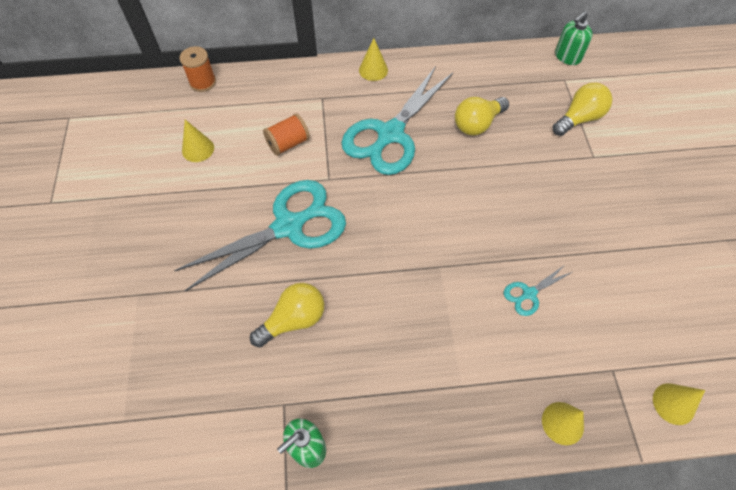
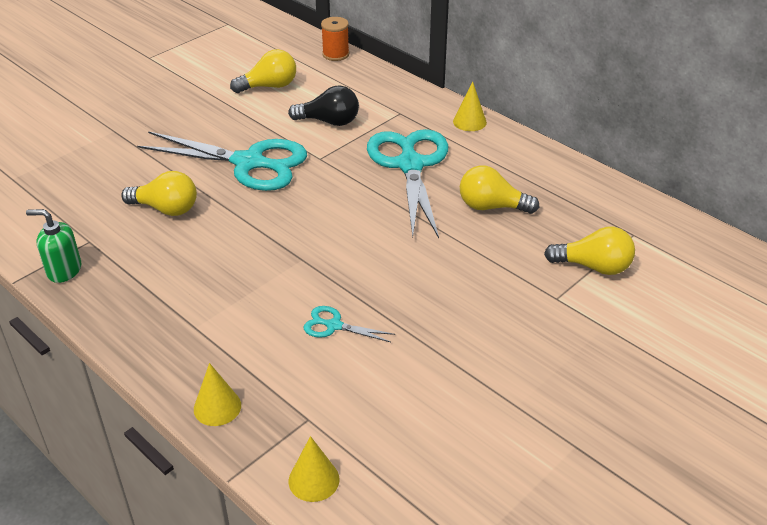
camera: 50 degrees right, 20 degrees down
yellow cone [182,120,214,162] -> yellow light bulb [230,49,296,93]
orange spool [263,113,310,156] -> black light bulb [288,86,359,126]
turquoise scissors [341,66,453,175] -> turquoise scissors turned 90 degrees clockwise [367,129,448,238]
green soap dispenser [555,11,593,65] -> none

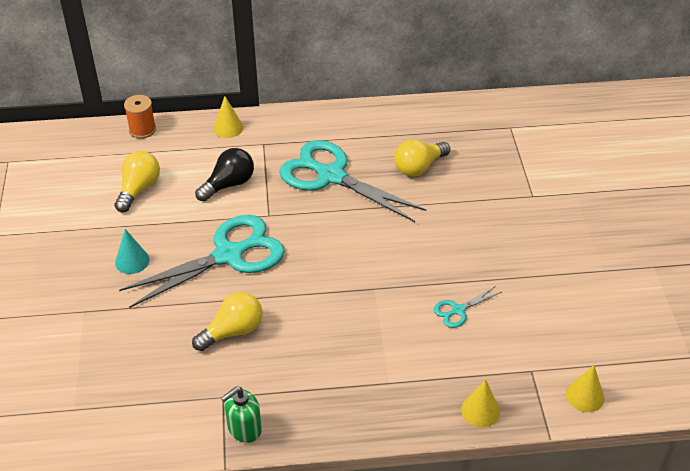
camera: 50 degrees left, 5 degrees up
yellow cone [453,82,487,131] -> yellow cone moved to [213,96,243,138]
yellow light bulb [544,227,635,275] -> none
none -> turquoise cone [115,229,149,274]

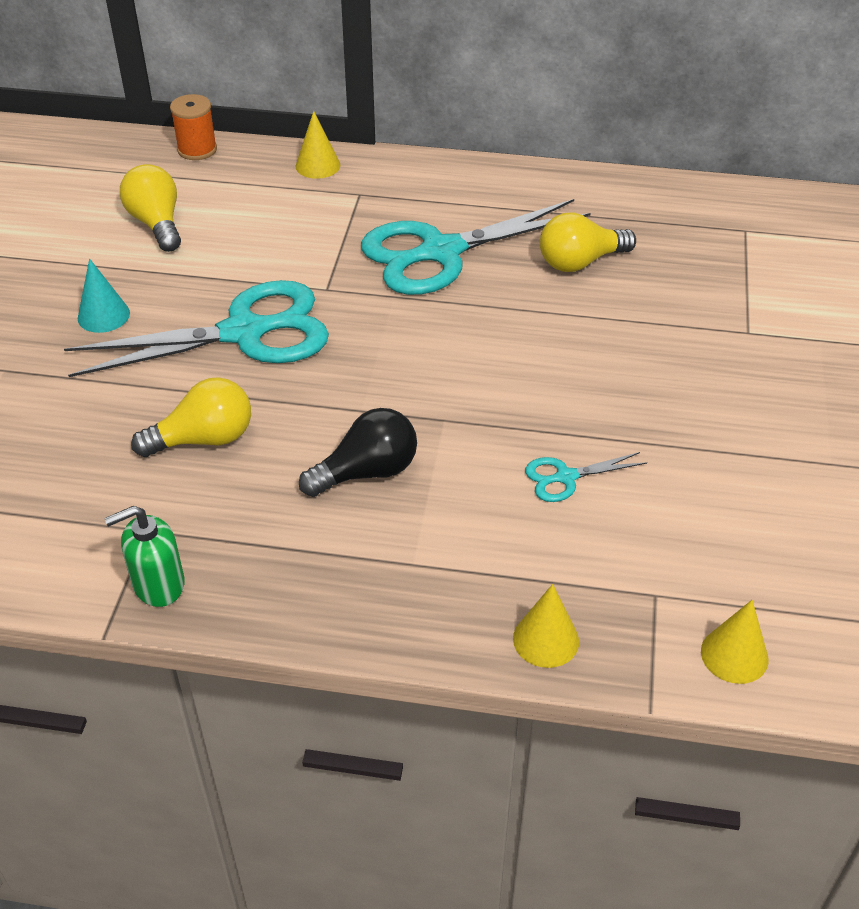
camera: 15 degrees right, 0 degrees up
yellow light bulb [114,151,160,212] -> yellow light bulb turned 60 degrees counterclockwise [120,164,181,252]
black light bulb [195,148,254,202] -> black light bulb moved to [299,408,417,497]
turquoise scissors [279,140,427,222] -> turquoise scissors turned 75 degrees counterclockwise [361,199,591,295]

